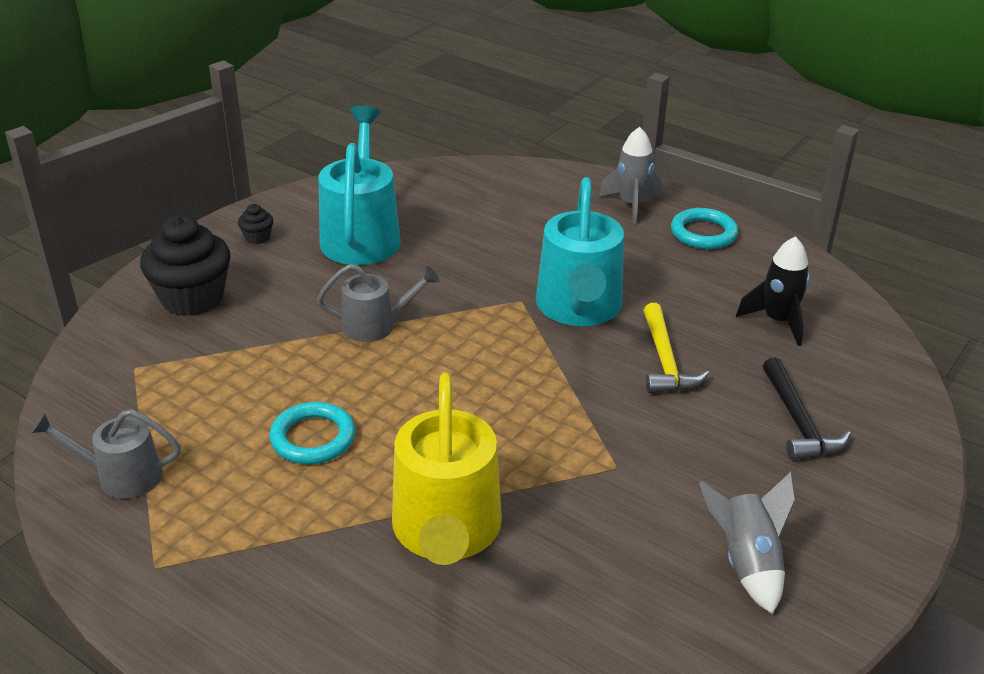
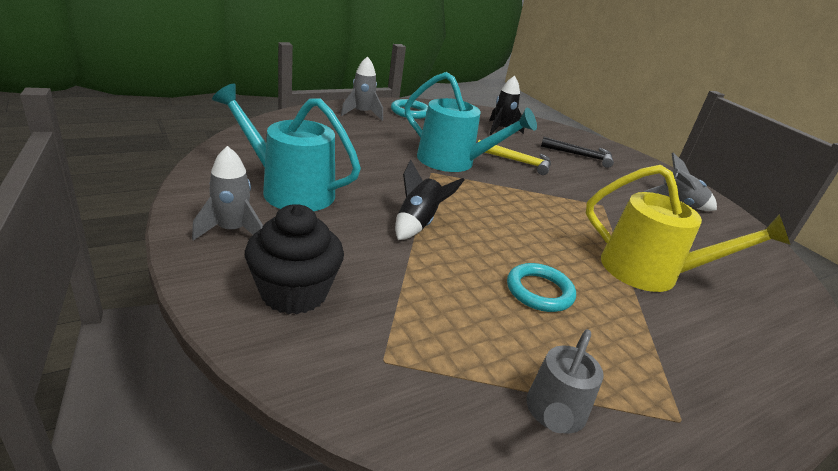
camera: 70 degrees left, 5 degrees down
black cupcake [238,204,273,244] -> grey rocket [192,146,263,241]
grey watering can [317,264,440,342] -> black rocket [395,160,464,240]

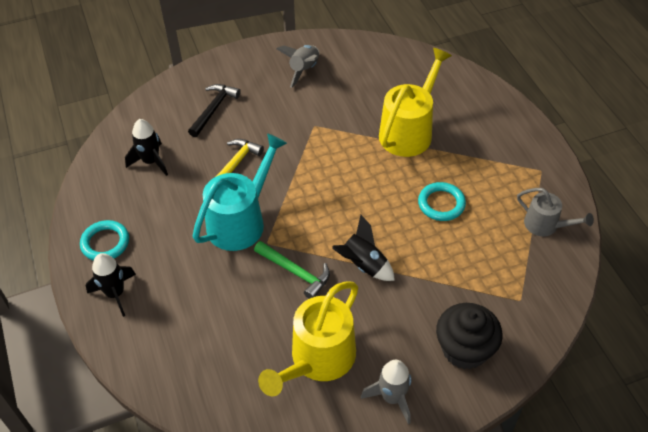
camera: 75 degrees left, 20 degrees up
turquoise watering can [212,84,361,211] -> yellow watering can [258,281,358,396]
grey rocket [341,56,383,121] -> black rocket [86,253,136,317]
none -> green hammer [254,241,330,299]

